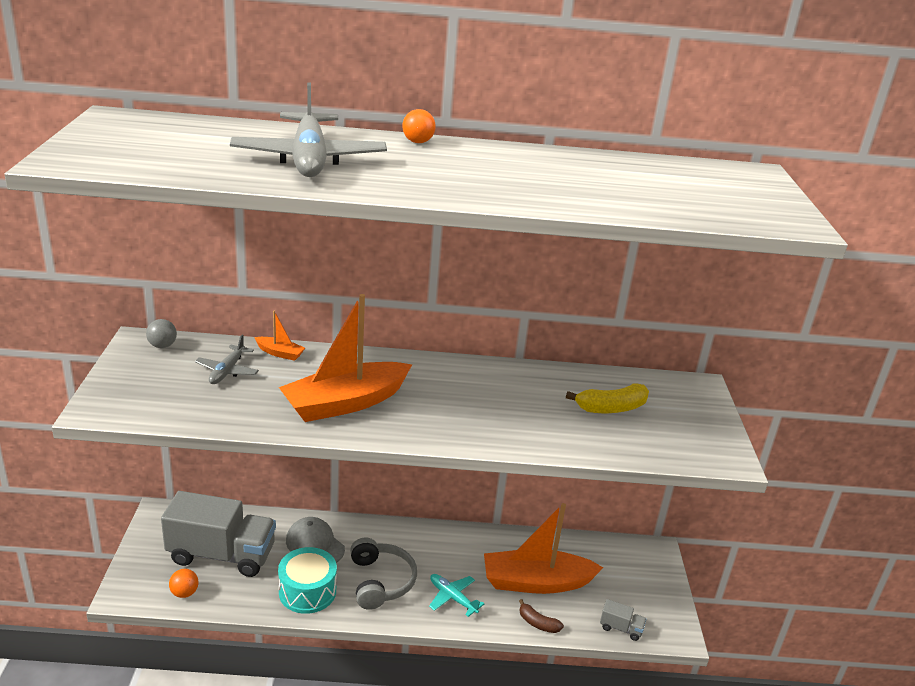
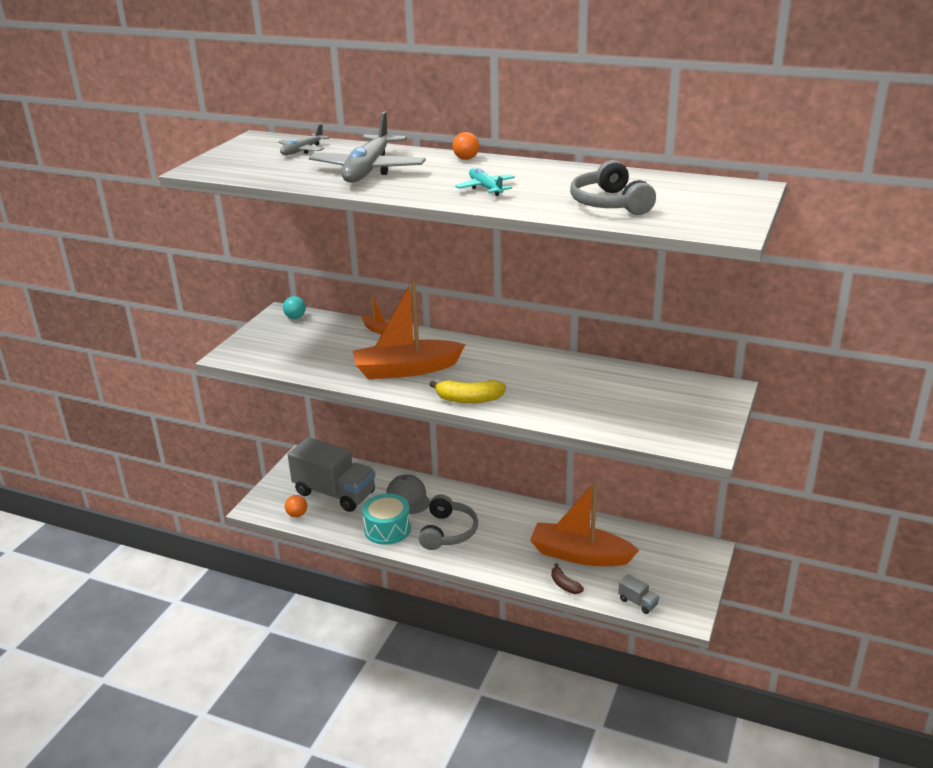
camera: 25 degrees right, 0 degrees up
grey ball [146,319,177,348] -> turquoise ball [283,296,306,319]
grey plane [195,335,259,384] -> grey plane moved to [279,124,330,155]
turquoise plane [429,574,484,617] -> turquoise plane moved to [455,168,515,196]
yellow banana [566,384,649,413] -> yellow banana moved to [429,380,506,403]
none -> grey headphones [570,160,656,215]

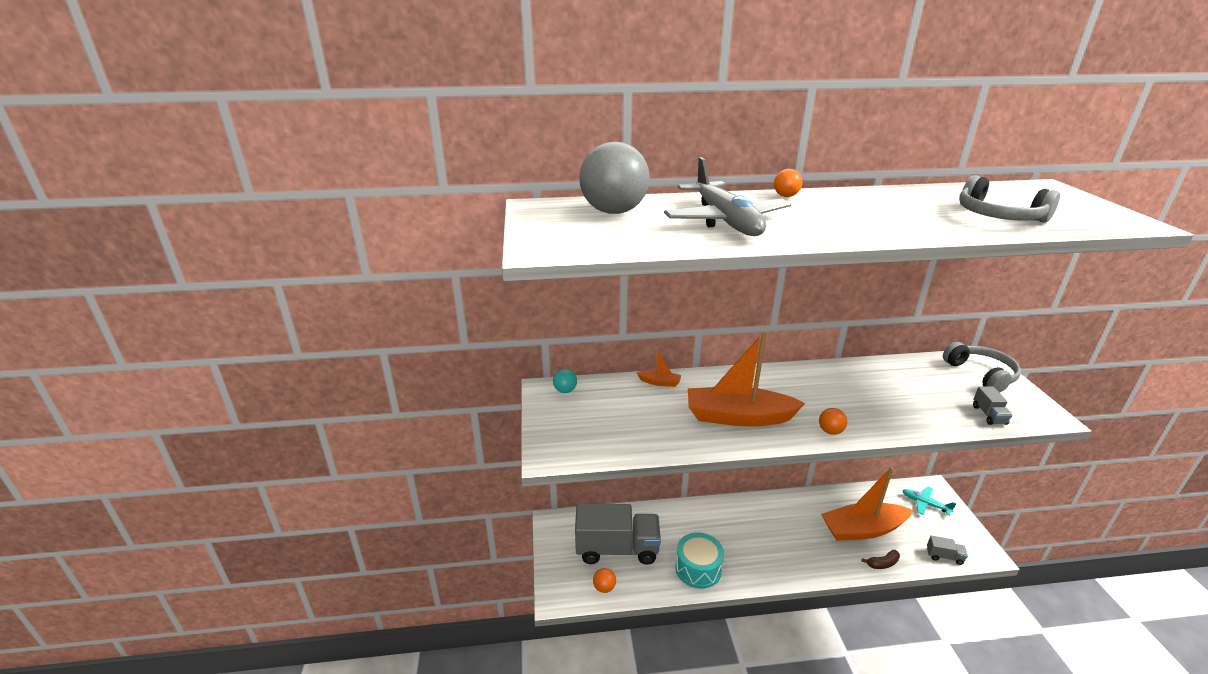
camera: 30 degrees left, 0 degrees up
grey plane [279,124,330,155] -> grey ball [579,141,650,214]
orange boat [353,280,466,379] -> orange boat turned 45 degrees clockwise [688,332,805,427]
grey cap [386,475,431,514] -> none
grey headphones [419,495,478,550] -> grey headphones moved to [943,342,1021,393]
yellow banana [429,380,506,403] -> orange ball [819,408,847,435]
turquoise plane [455,168,515,196] -> turquoise plane moved to [902,486,957,515]
brown banana [551,563,584,594] -> brown banana turned 45 degrees counterclockwise [861,550,900,569]
none -> grey truck [973,387,1013,425]

